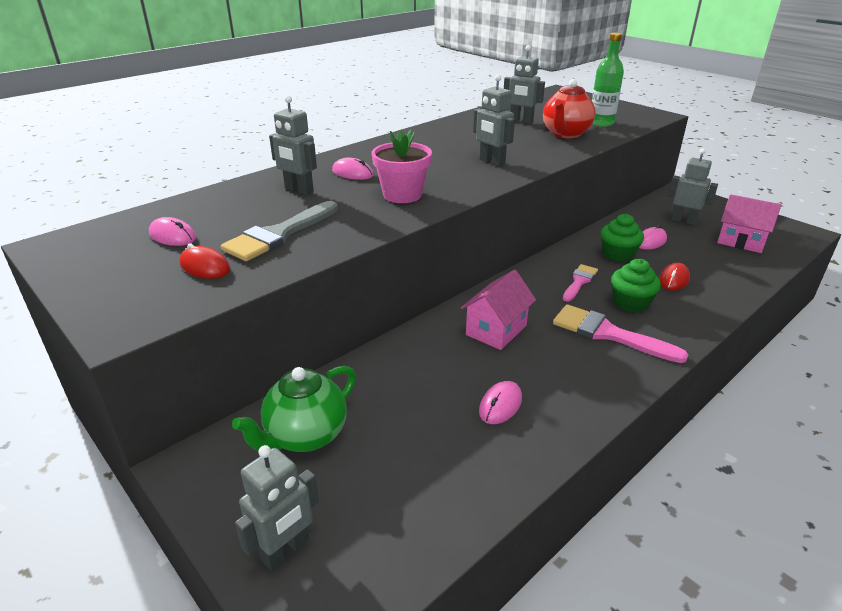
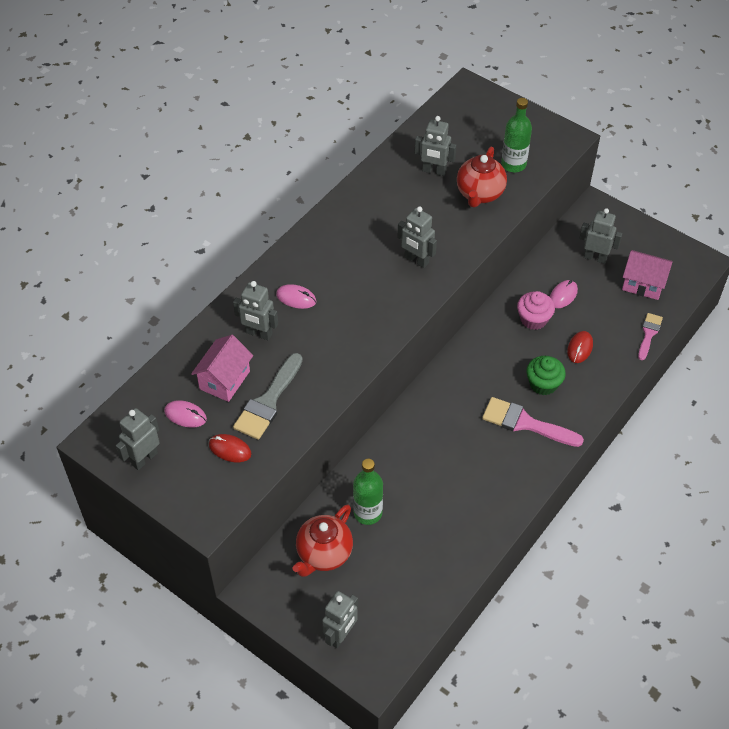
camera: 10 degrees left, 20 degrees up
green teapot [232,366,356,452] -> red teapot [293,505,353,577]
pink flower pot [372,130,432,203] -> none
pink house [461,270,536,350] -> pink house moved to [191,335,253,402]
pink mouse [479,381,522,424] -> none
pink brush [563,264,598,302] -> pink brush moved to [638,313,663,360]
green cupcake [601,214,644,262] -> pink cupcake [517,291,555,330]
none -> grey robot [116,408,160,470]
none -> green bottle [353,459,383,525]

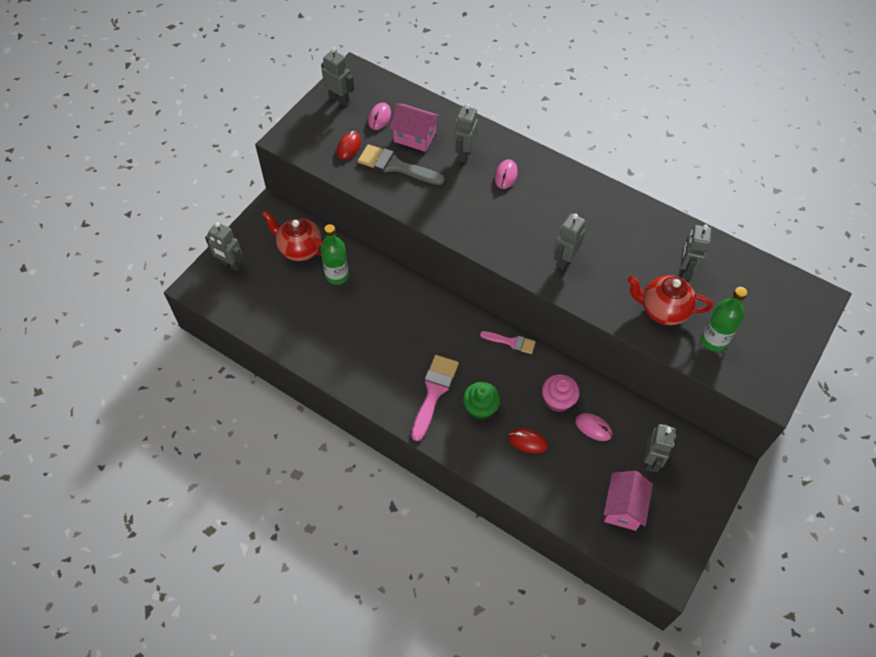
camera: 85 degrees right, 5 degrees up
pink brush [638,313,663,360] -> pink brush moved to [480,331,536,354]

